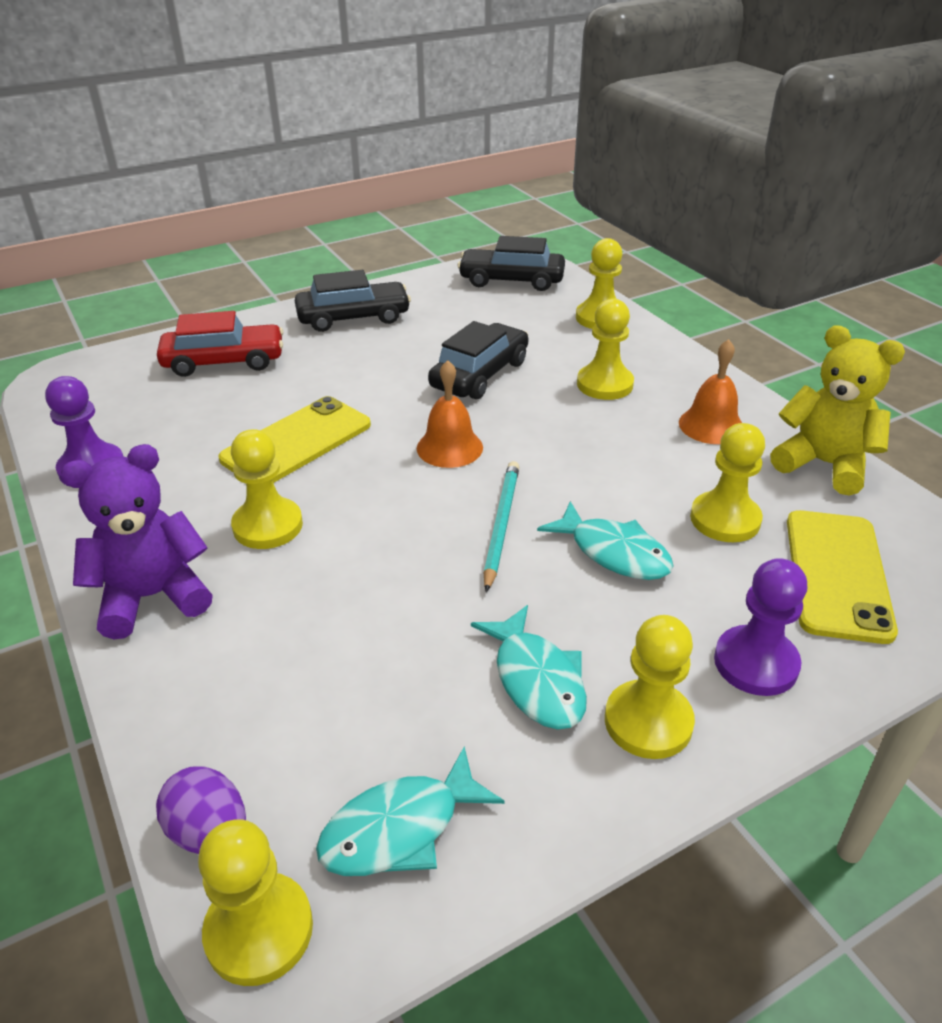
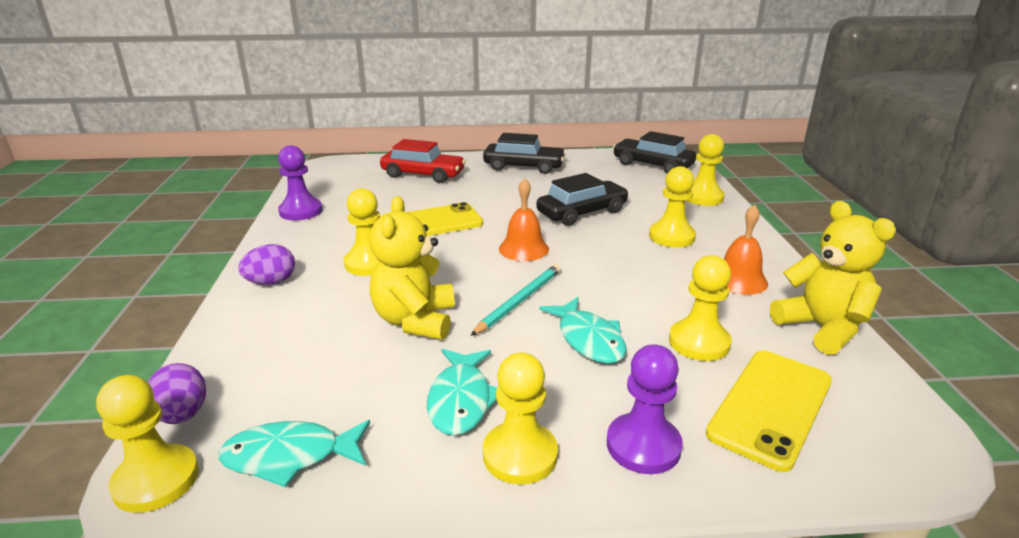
camera: 25 degrees right, 10 degrees down
purple teddy bear [61,444,213,639] -> purple egg [238,244,295,285]
none -> yellow teddy bear [369,196,455,340]

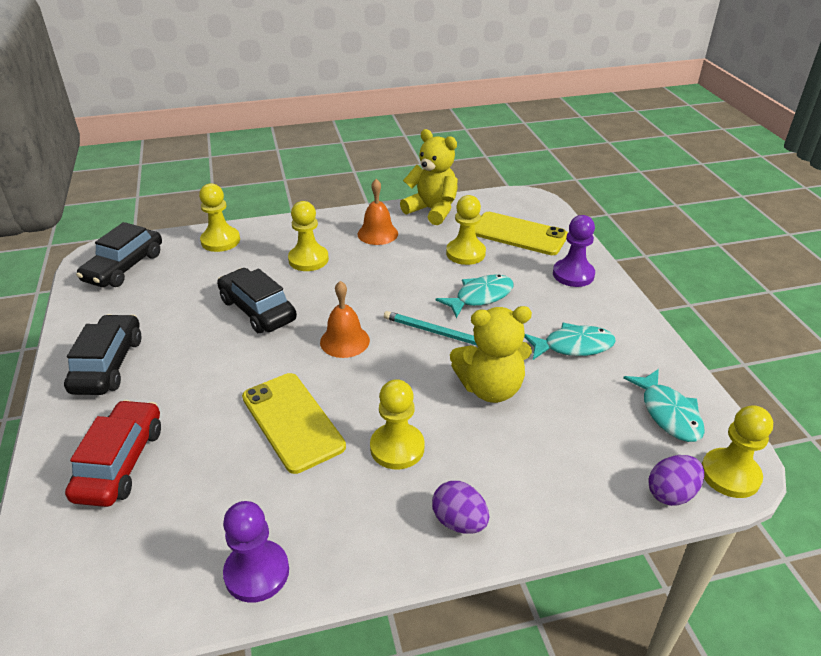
camera: 100 degrees left, 10 degrees up
yellow pawn [483,352,558,485] -> none
yellow teddy bear [770,201,896,355] -> yellow teddy bear turned 75 degrees clockwise [400,129,458,225]

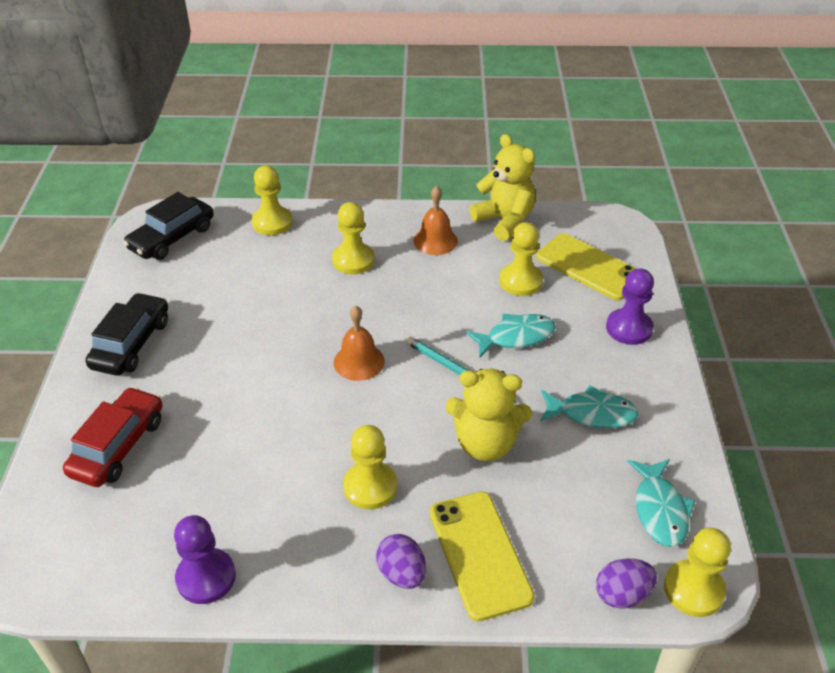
camera: 15 degrees right, 5 degrees up
black car [217,268,297,333] -> none
yellow phone [242,373,346,474] -> yellow phone moved to [430,492,535,621]

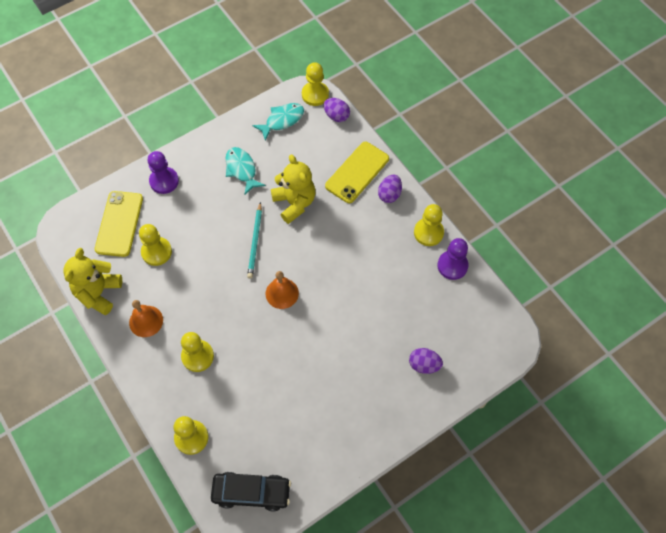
camera: 125 degrees left, 20 degrees up
red car [63,387,162,487] -> purple egg [409,348,443,374]
black car [86,292,168,376] -> none
yellow pawn [343,425,397,509] -> yellow pawn moved to [414,204,444,246]
turquoise fish [466,314,556,357] -> none

